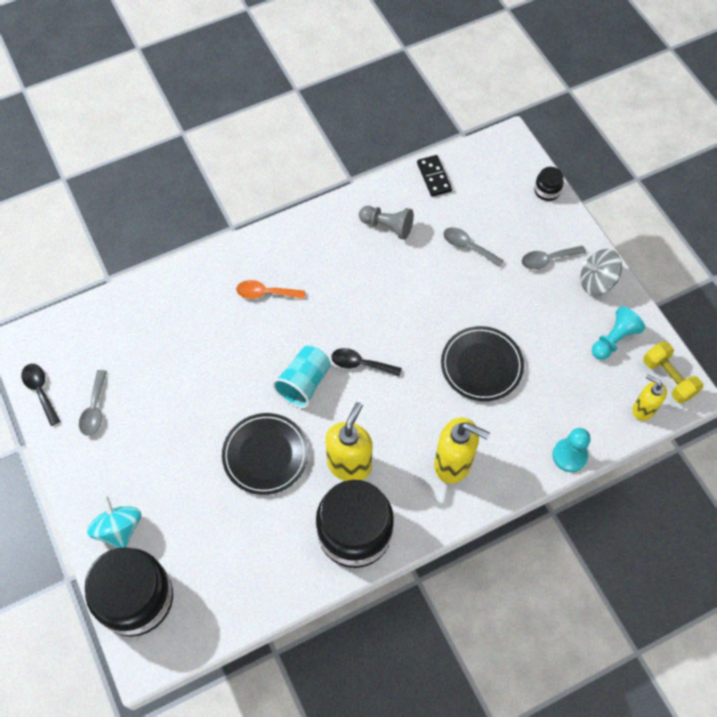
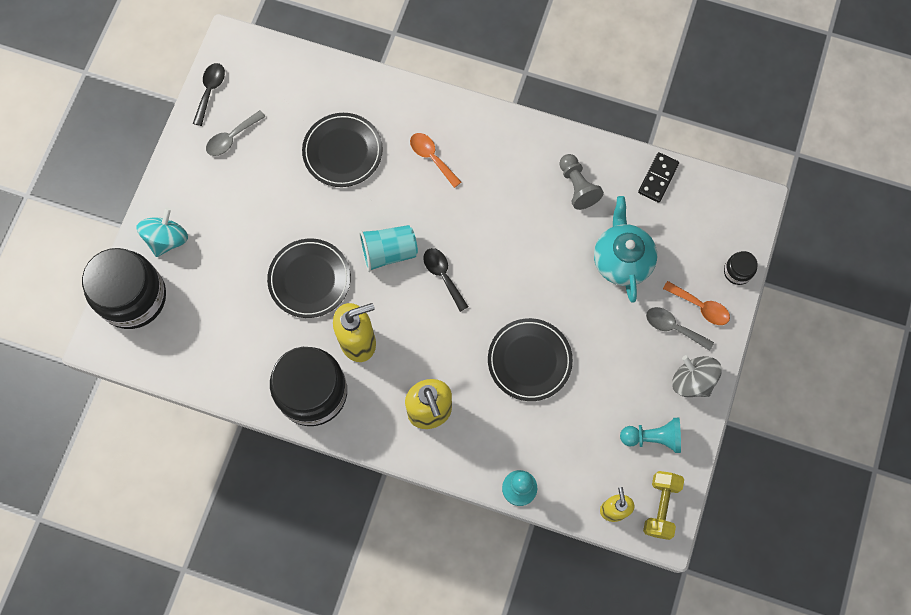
camera: 45 degrees right, 10 degrees up
grey spoon [444,227,504,268] -> turquoise teapot [594,196,657,302]
none -> black plate [302,113,383,187]
none -> orange spoon [663,281,730,325]

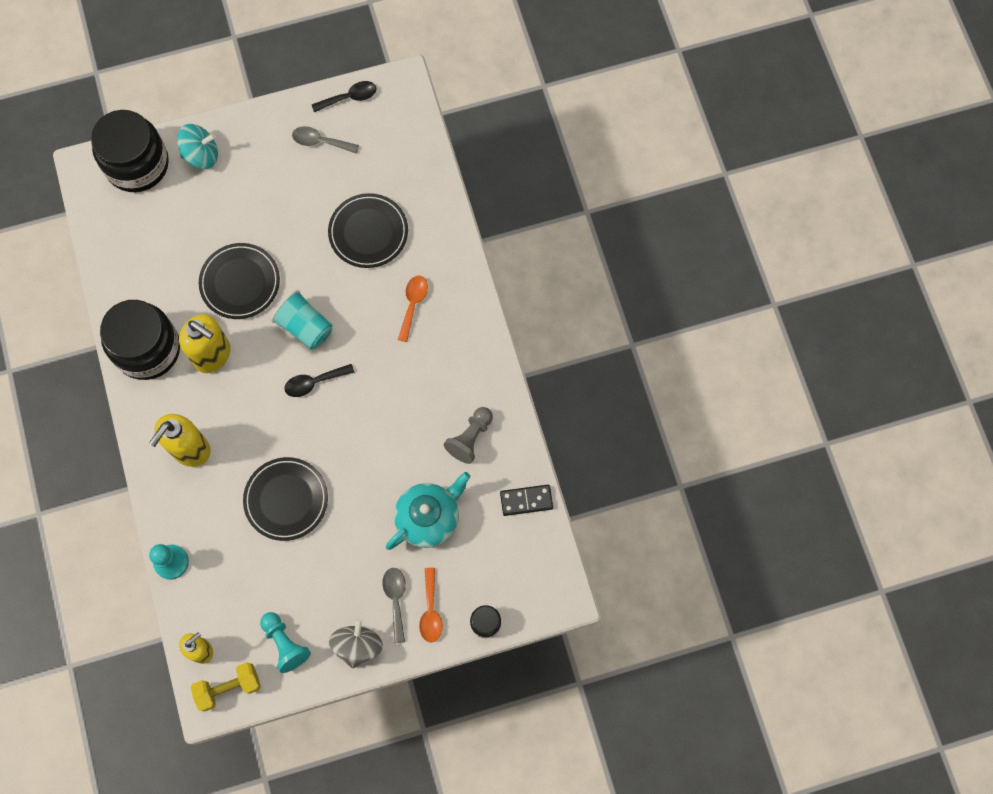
camera: 55 degrees right, 0 degrees up
black spoon [423,248,469,312] -> black spoon turned 135 degrees counterclockwise [285,364,354,397]

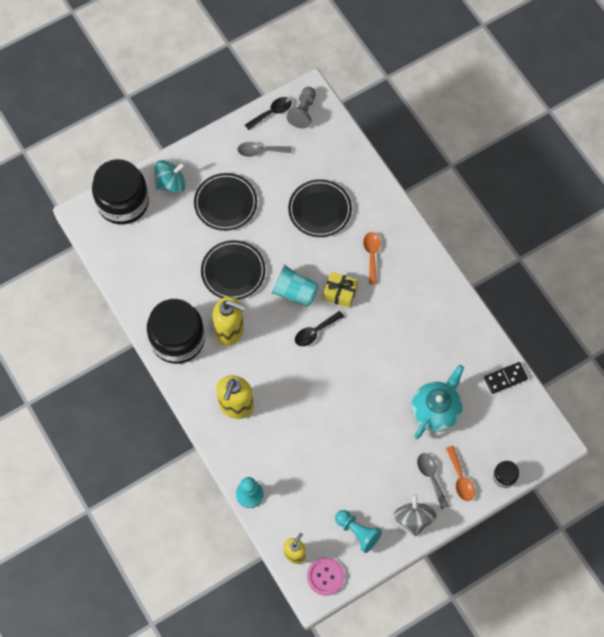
camera: 15 degrees left, 5 degrees down
yellow dumbbell [191,662,261,712] -> pink button [307,557,345,596]
black plate [243,457,328,541] -> black plate moved to [194,173,257,231]
grey pawn [444,407,493,464] -> grey pawn moved to [286,87,316,129]
none -> yellow gift [323,272,358,308]

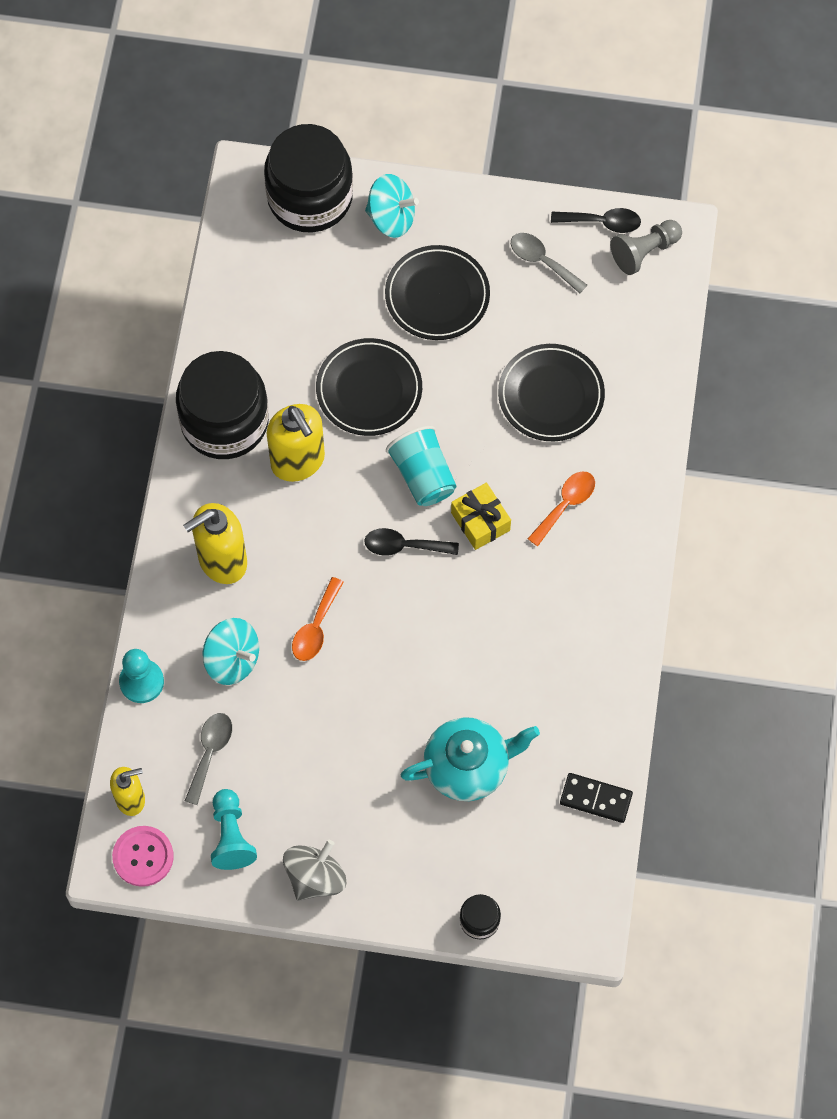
camera: 40 degrees right, 0 degrees up
grey spoon [417,453,449,509] -> grey spoon moved to [185,713,232,805]
orange spoon [446,446,475,501] -> orange spoon moved to [292,577,344,661]
none -> turquoise spinning top [203,618,259,685]

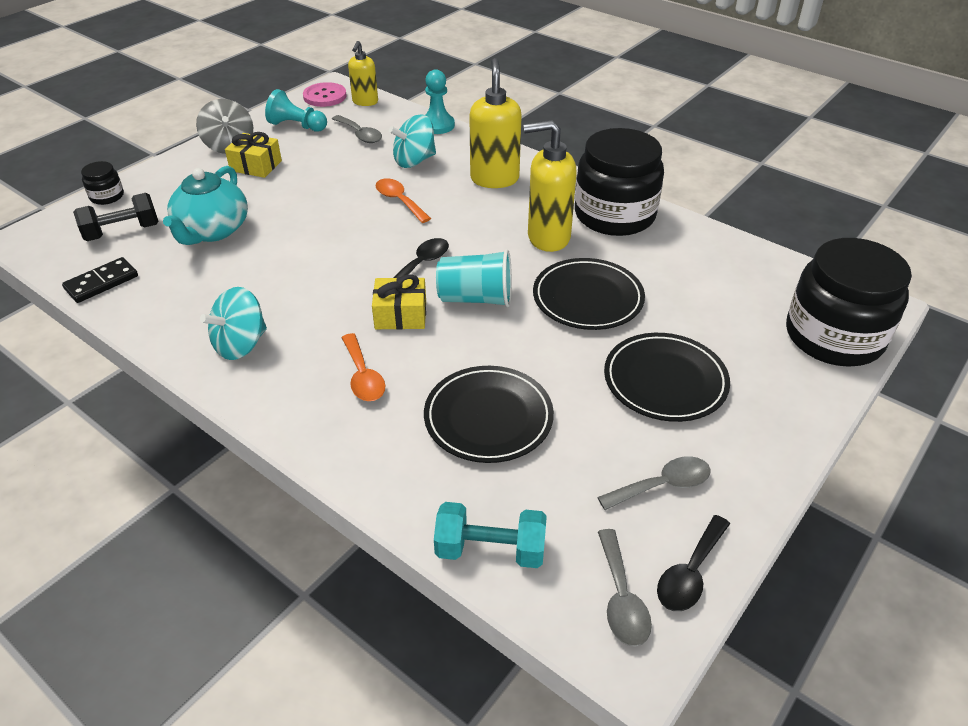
camera: 120 degrees right, 25 degrees down
turquoise spinning top [365,174,419,238] -> turquoise spinning top moved to [200,287,267,360]
grey pawn [610,220,682,275] -> grey spoon [598,529,652,647]
none -> black dumbbell [73,193,159,241]
none -> yellow gift [225,132,282,178]
none -> turquoise dumbbell [434,502,547,568]

